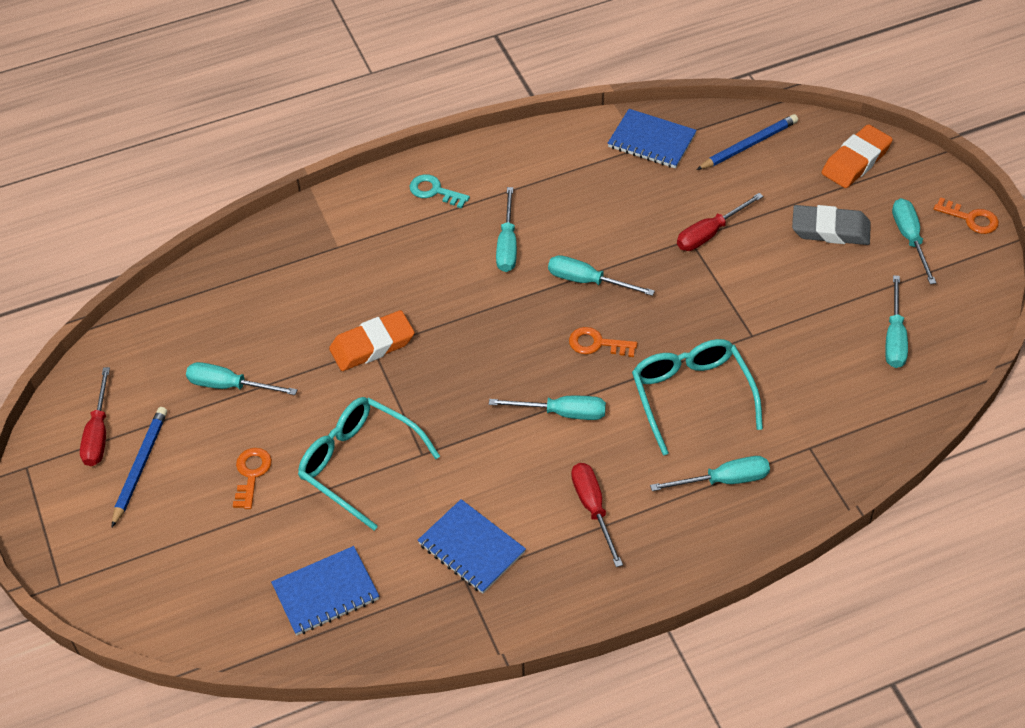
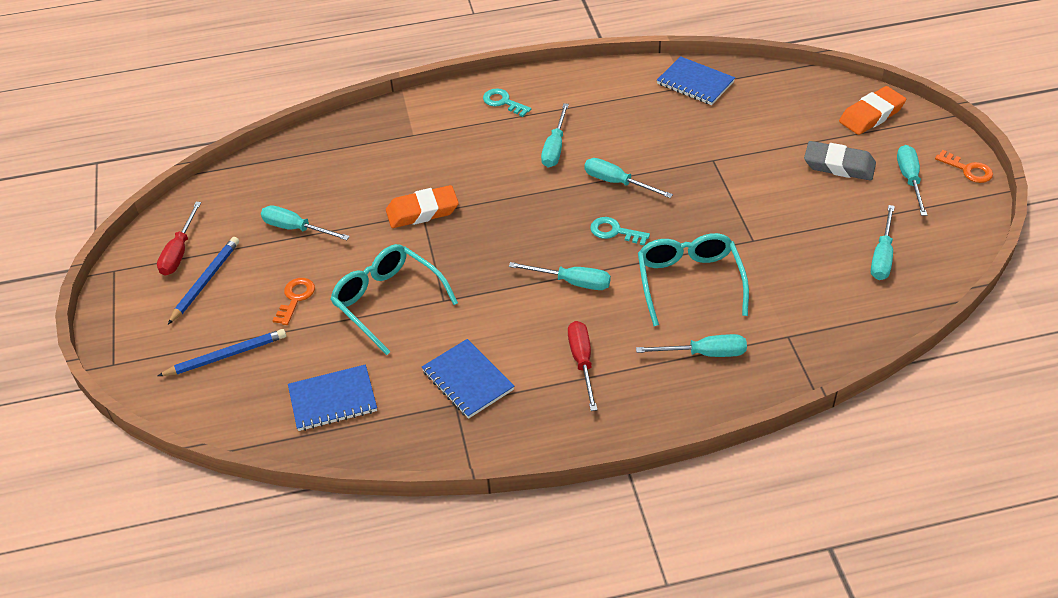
camera: 10 degrees right, 5 degrees down
orange key [569,327,637,357] -> turquoise key [590,217,650,245]
red screwdriver [677,193,763,251] -> none
blue pencil [696,114,798,170] -> blue pencil moved to [158,329,286,376]

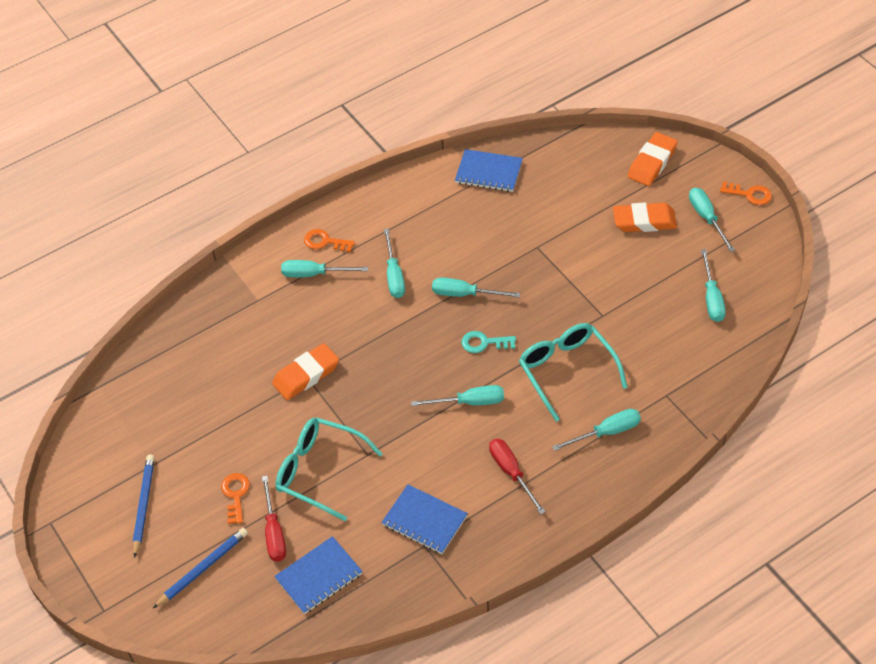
camera: 20 degrees left, 5 degrees up
red screwdriver [157,202,201,276] -> red screwdriver moved to [262,476,286,562]
turquoise screwdriver [261,205,350,240] -> turquoise screwdriver moved to [281,260,368,278]
turquoise key [483,89,531,117] -> orange key [304,229,355,252]
grey eraser [804,141,876,181] -> orange eraser [613,203,677,232]

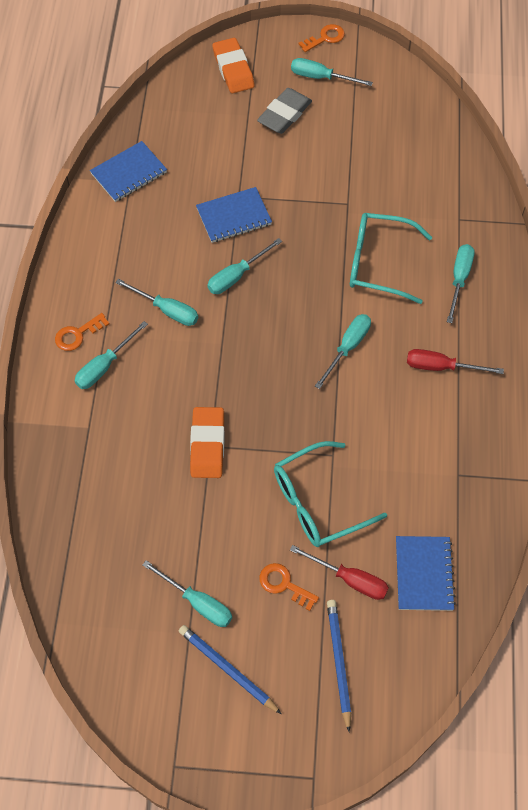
camera: 55 degrees left, 10 degrees up
blue notebook [382,484,468,554] -> blue notebook moved to [196,187,272,243]
turquoise key [461,331,516,353] -> none
orange eraser [613,203,677,232] -> grey eraser [257,88,312,134]
turquoise screwdriver [701,249,726,322] -> turquoise screwdriver moved to [143,560,232,627]

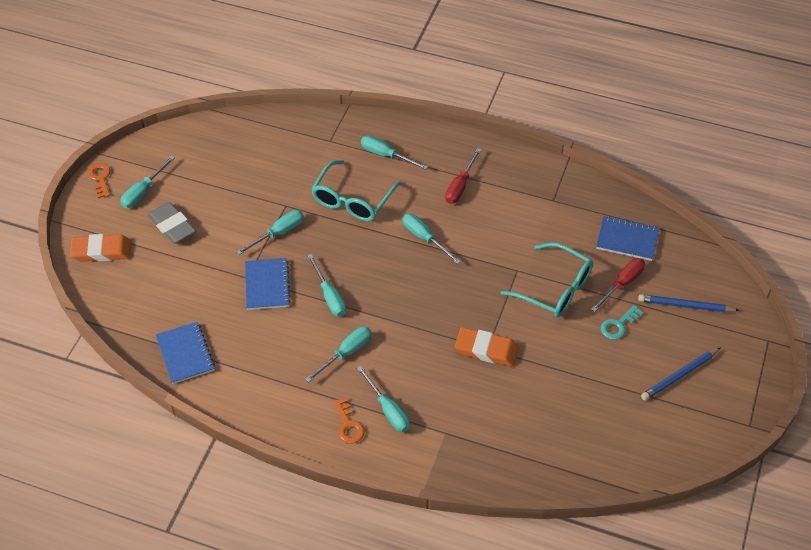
camera: 75 degrees left, 10 degrees down
turquoise screwdriver [143,560,232,627] -> turquoise screwdriver moved to [236,210,304,255]
orange key [259,563,319,611] -> turquoise key [601,305,643,340]
turquoise glasses [274,441,387,547] -> turquoise glasses turned 45 degrees counterclockwise [501,242,593,318]

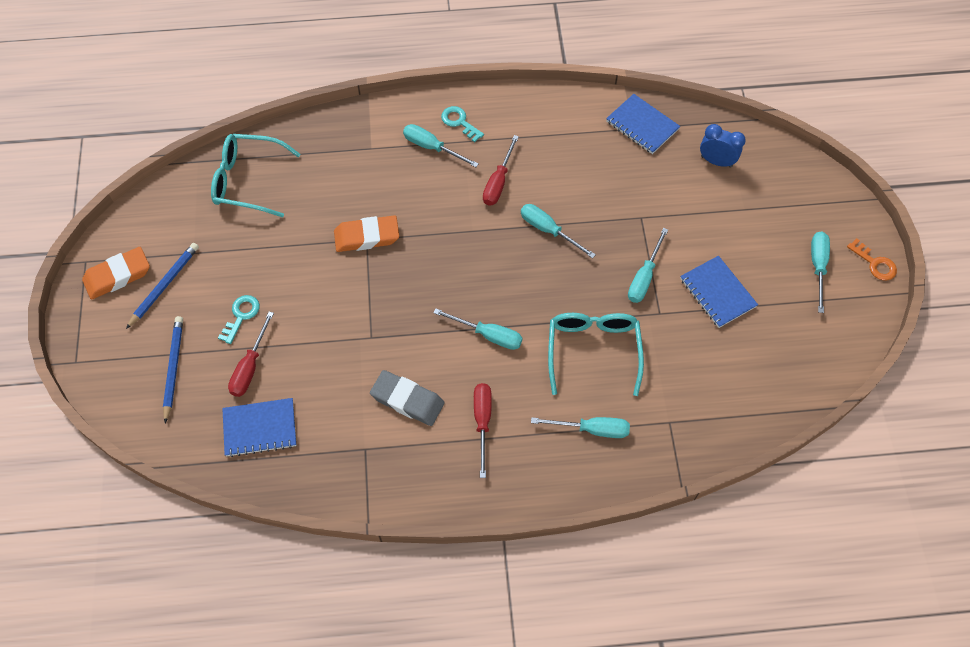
camera: 155 degrees right, 10 degrees up
orange eraser [70,234,131,262] -> orange eraser moved to [82,247,150,300]
grey eraser [148,202,196,244] -> grey eraser moved to [370,370,445,426]
blue notebook [245,258,291,310] -> blue notebook moved to [680,256,758,328]
turquoise screwdriver [305,326,372,382] -> red screwdriver [483,135,519,205]
orange key [333,398,365,444] -> turquoise key [441,106,484,142]
turquoise glasses [501,242,593,318] -> turquoise glasses moved to [211,134,301,217]
blue pencil [638,294,740,312] -> blue pencil turned 75 degrees counterclockwise [163,316,183,423]
none -> blue clock [700,124,746,168]

